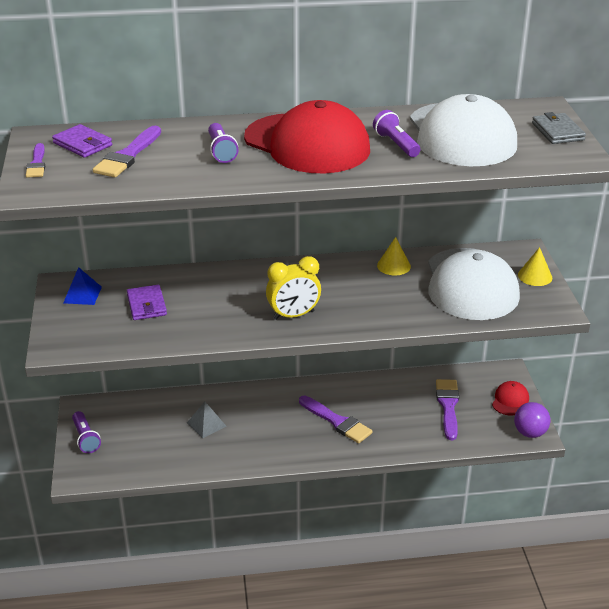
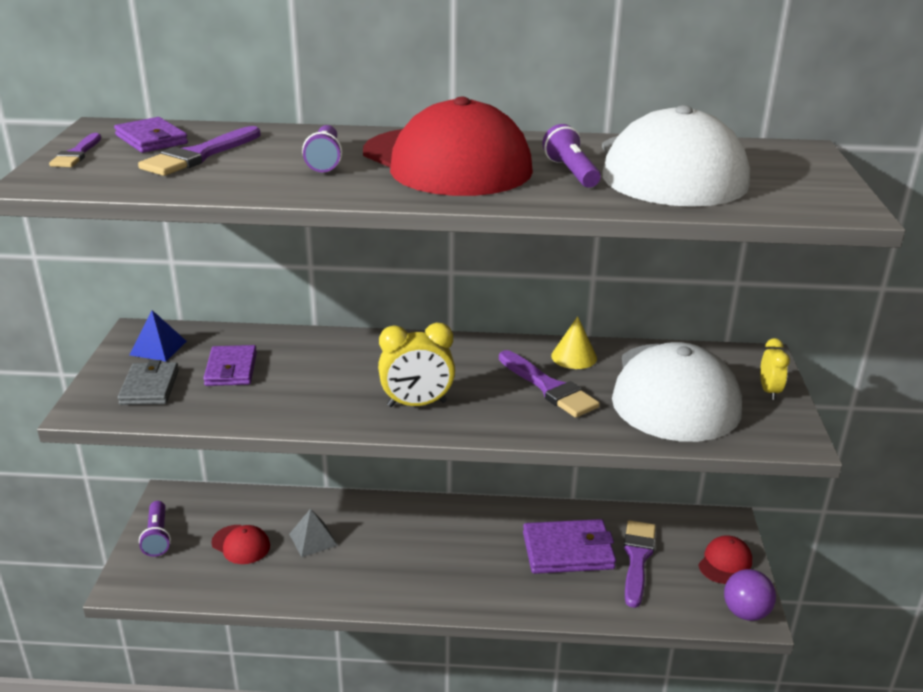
camera: 10 degrees right, 5 degrees down
purple brush [299,396,373,443] -> purple brush moved to [499,350,600,418]
yellow cone [518,247,552,286] -> yellow clock [760,338,790,400]
grey wallet [532,112,586,144] -> grey wallet moved to [118,360,179,405]
none -> red cap [211,525,270,564]
none -> purple wallet [523,519,616,574]

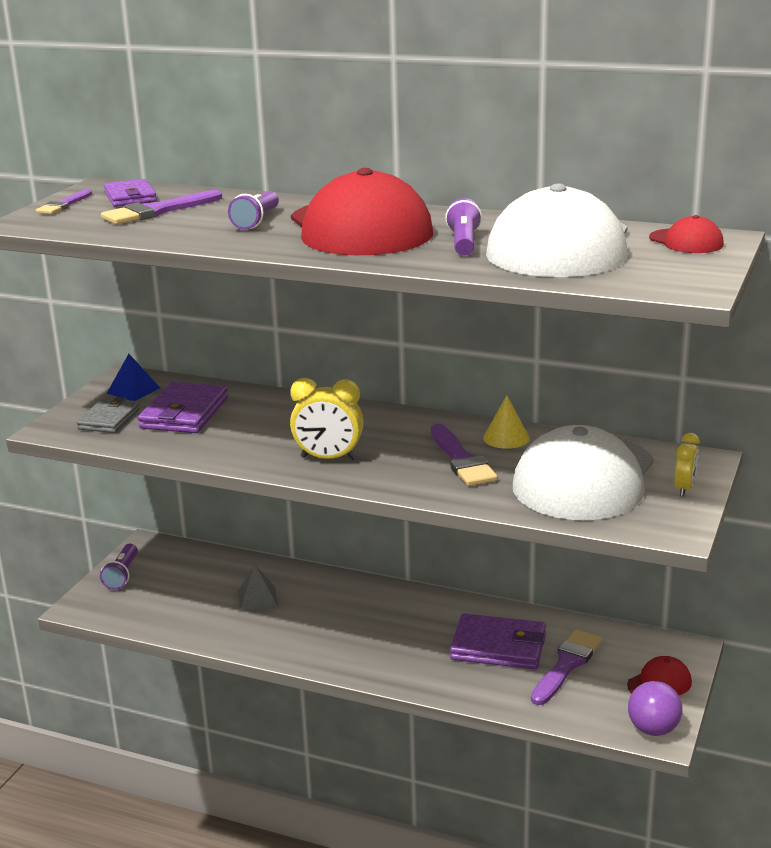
camera: 20 degrees right, 5 degrees down
purple wallet [203,345,257,386] -> purple wallet [138,382,228,433], size x1.51
red cap [211,525,270,564] -> red cap moved to [649,215,724,253]

